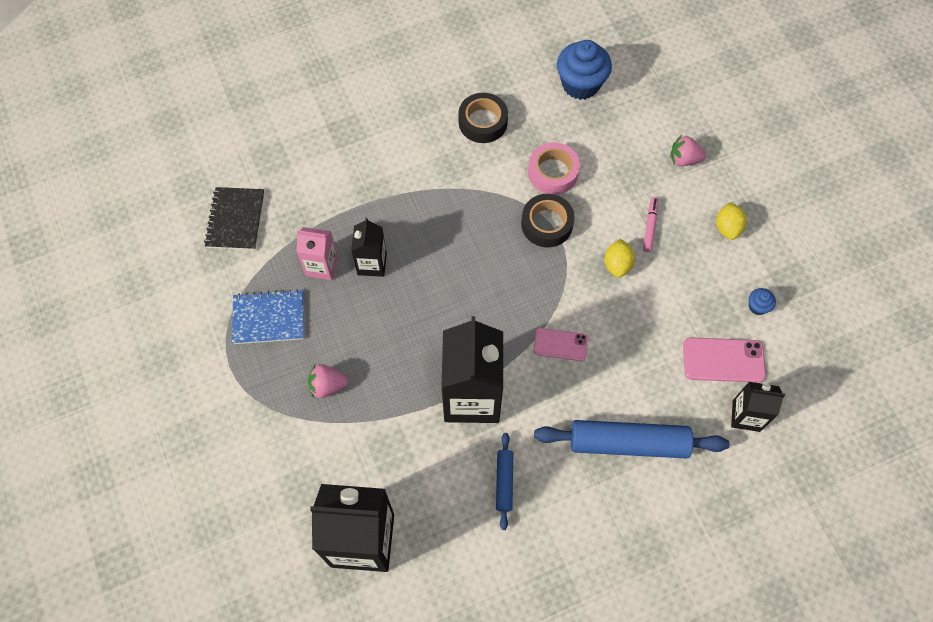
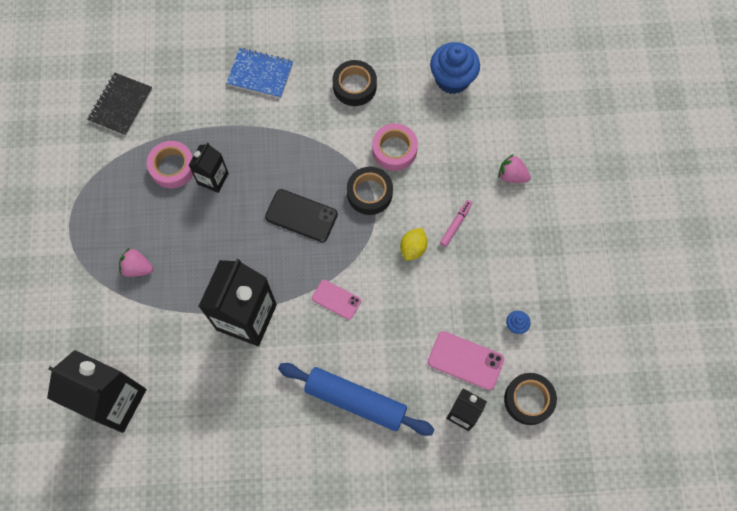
camera: 20 degrees right, 5 degrees up
blue notebook [232,289,304,344] -> blue notebook moved to [226,48,293,98]
pink carton [296,227,338,280] -> pink tape [147,141,193,188]
blue rolling pin [496,433,513,530] -> none
yellow lemon [716,202,747,240] -> none
none -> black phone [265,189,338,242]
none -> black tape [504,373,557,425]

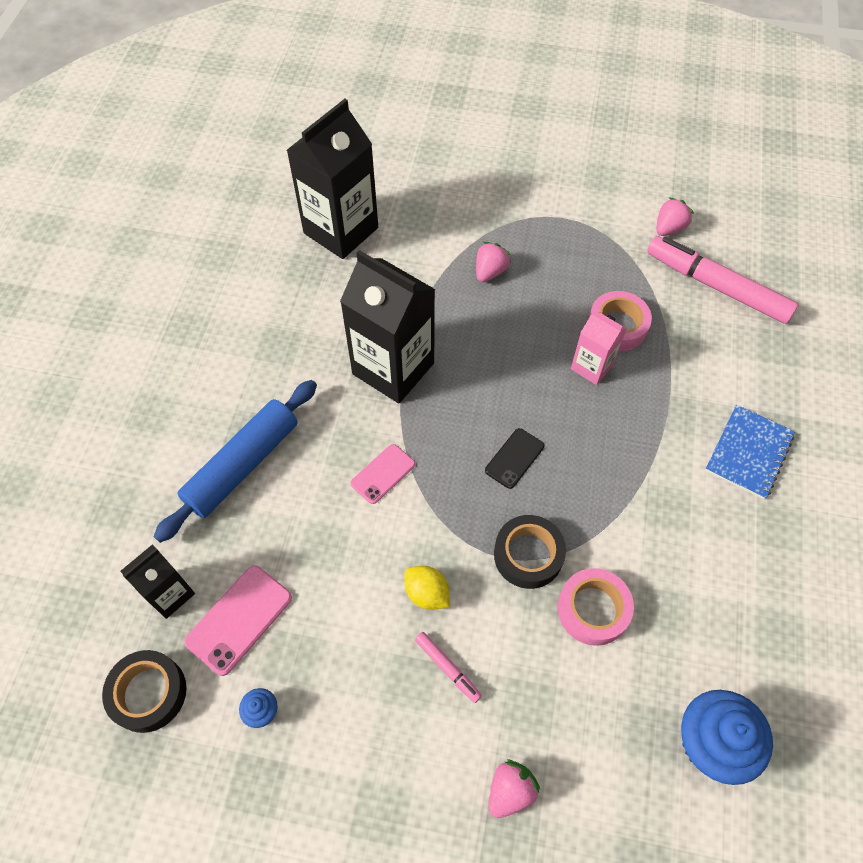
camera: 105 degrees right, 10 degrees down
black notebook [87,73,152,136] -> pink marker [647,236,799,324]
black carton [188,142,229,193] -> pink carton [571,309,627,385]
black phone [265,189,338,242] -> black phone [485,428,544,489], size x0.66
black tape [333,60,377,106] -> none
none -> pink strawberry [656,197,694,236]

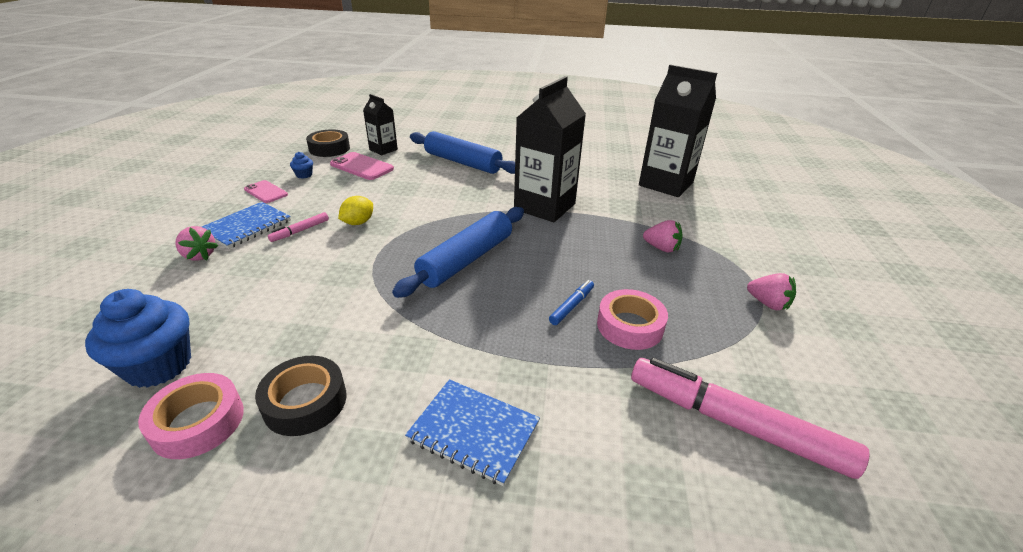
camera: 85 degrees right, 25 degrees down
pink phone [351,444,415,504] -> pink phone moved to [244,180,288,203]
black phone [485,428,544,489] -> blue rolling pin [392,207,524,298]
black tape [494,515,566,589] -> black tape moved to [255,356,347,436]
pink tape [558,568,634,646] -> pink tape moved to [138,373,244,459]
pink carton [571,309,627,385] -> blue marker [549,280,594,325]
pink marker [647,236,799,324] -> pink marker turned 90 degrees counterclockwise [631,358,870,479]
pink strawberry [656,197,694,236] -> pink strawberry moved to [747,273,796,310]
none -> blue notebook [202,202,291,249]

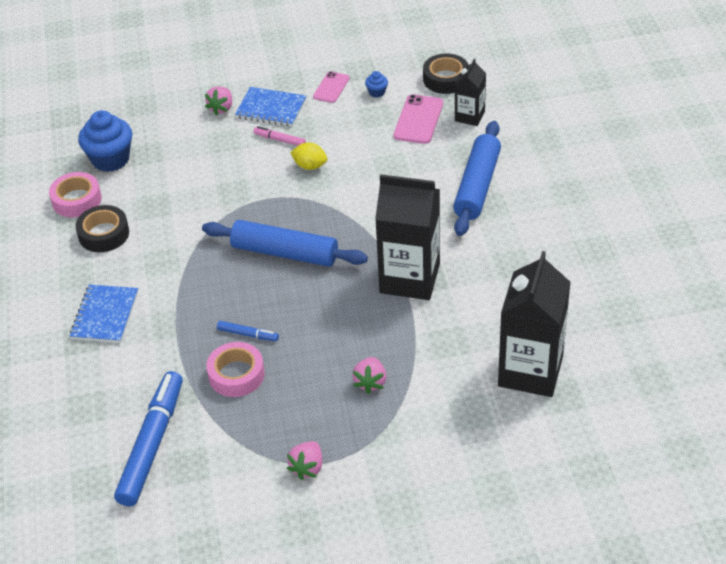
camera: 75 degrees right, 10 degrees up
pink marker [631,358,870,479] -> blue marker [114,371,183,506]

